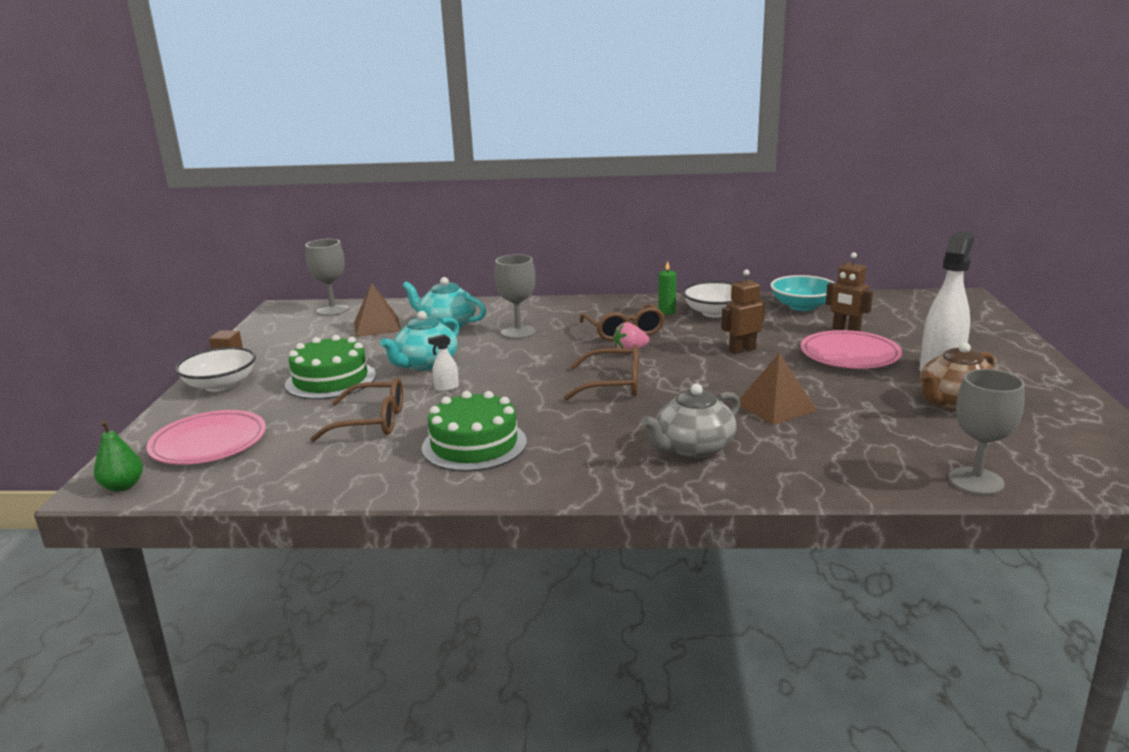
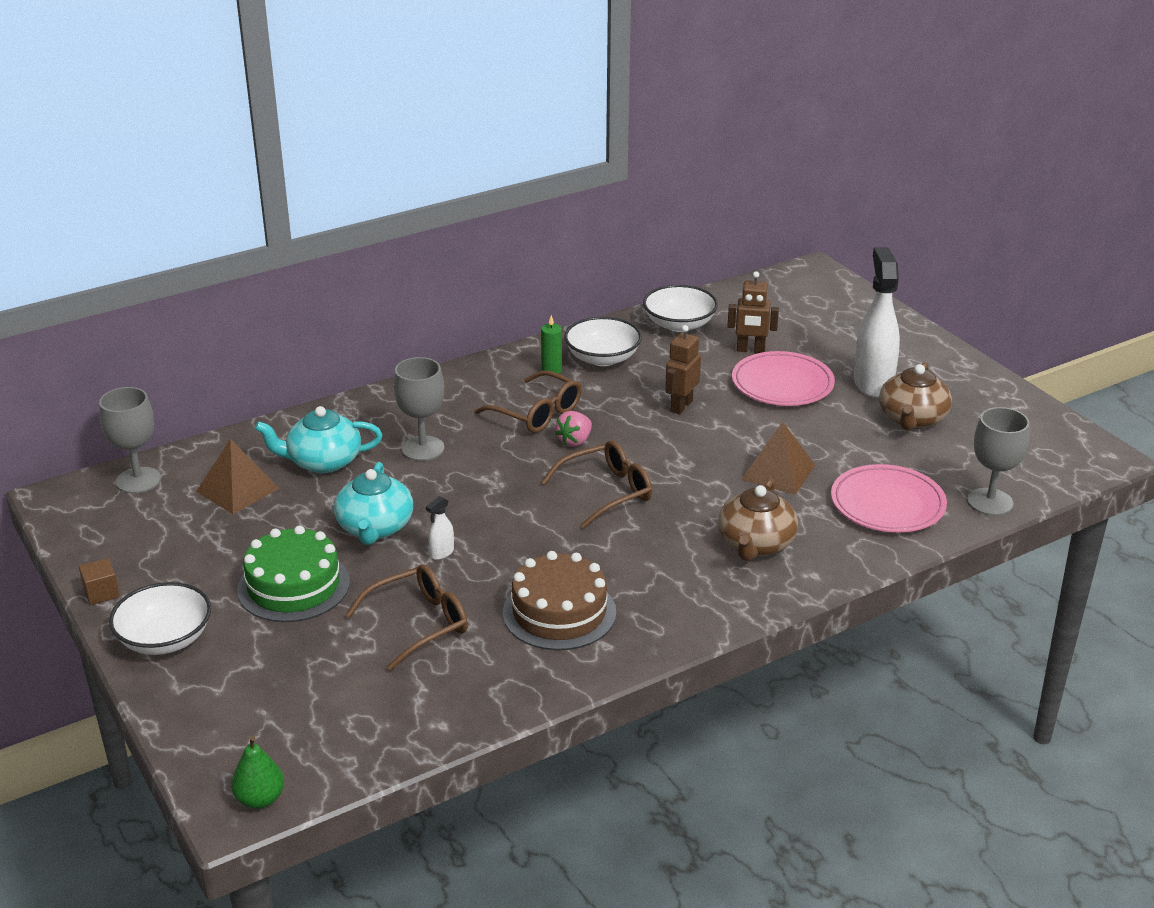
camera: 35 degrees left, 10 degrees up
pink plate [146,410,266,465] -> pink plate moved to [831,464,947,532]
green cake [422,391,527,472] -> brown cake [503,551,616,650]
grey teapot [641,384,740,458] -> brown teapot [718,479,798,561]
turquoise bowl [770,275,835,311] -> white bowl [643,285,718,332]

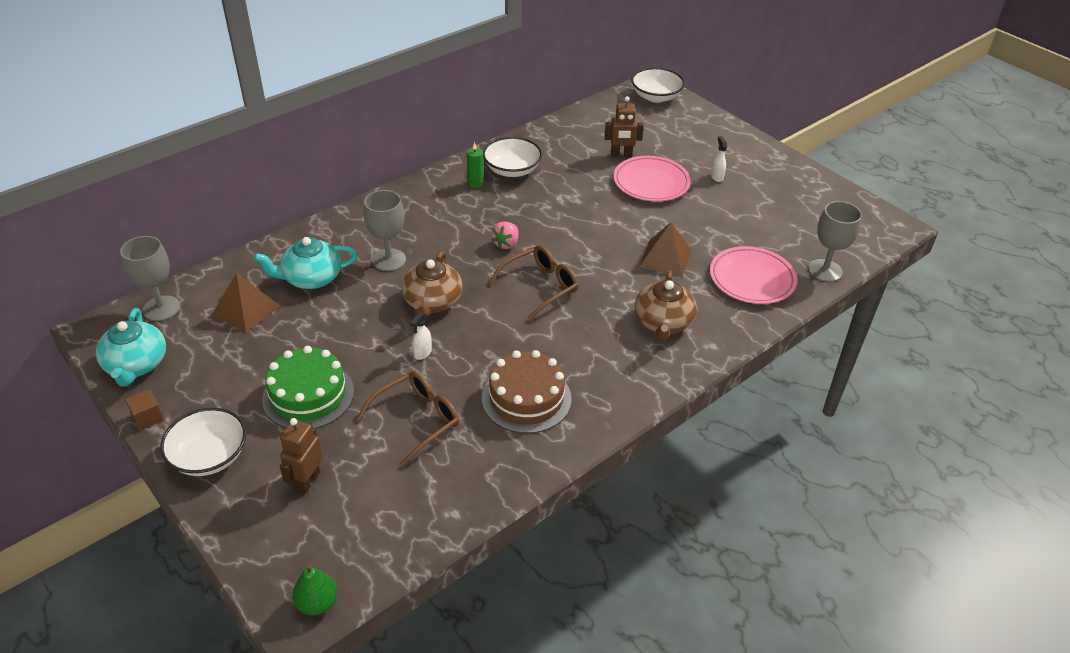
camera: 10 degrees left, 10 degrees up
turquoise teapot [334,462,413,545] -> turquoise teapot moved to [96,308,166,387]
brown glasses [475,370,582,433] -> none
white bowl [643,285,718,332] -> white bowl moved to [631,68,685,103]
brown robot [665,325,701,414] -> brown robot moved to [280,418,323,494]
white spray bottle [854,247,900,398] -> white spray bottle [711,136,727,182], size x0.41
brown teapot [879,362,952,431] -> brown teapot moved to [401,250,463,316]

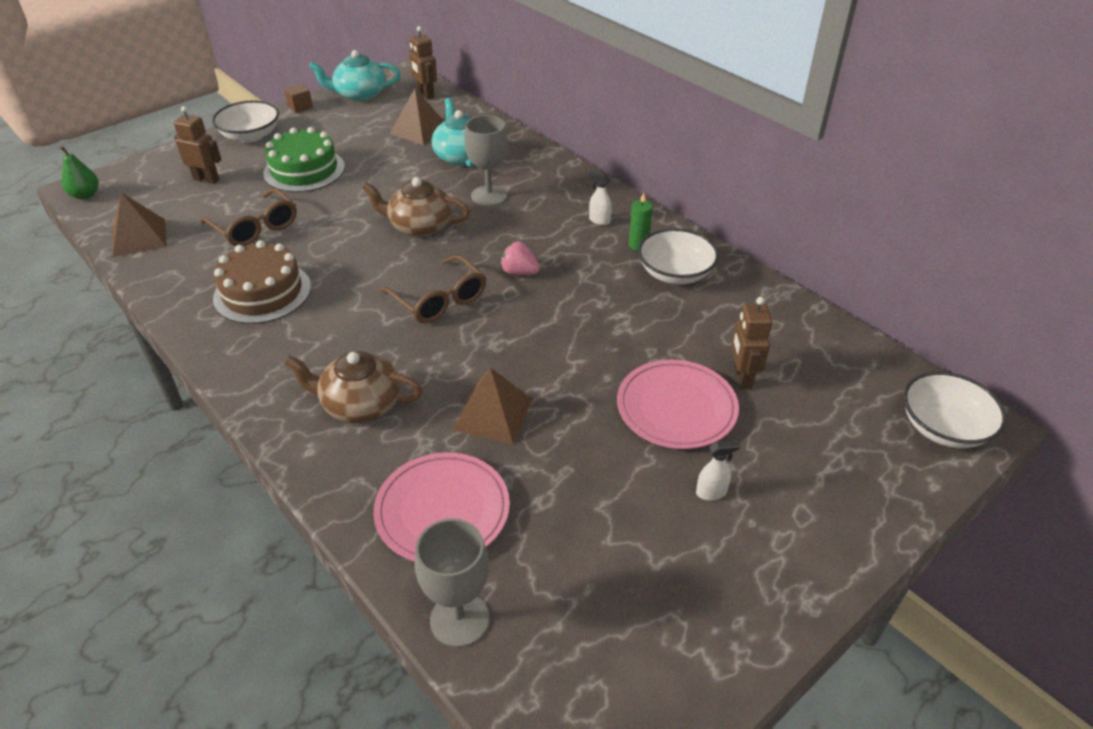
camera: 90 degrees right, 0 degrees up
grey goblet [120,236,180,321] -> brown robot [409,26,437,99]
white spray bottle [410,312,432,360] -> white spray bottle moved to [589,172,612,225]
none -> brown pyramid [113,193,167,257]

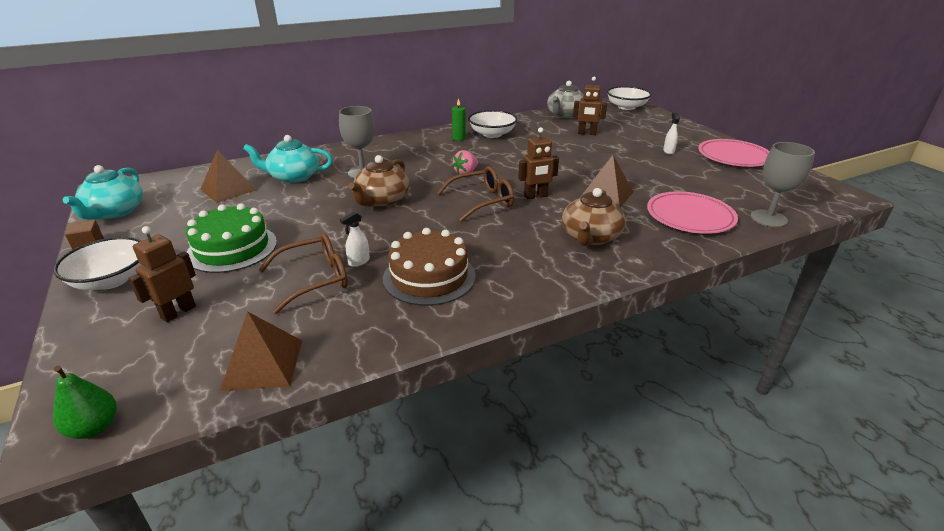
camera: 75 degrees left, 10 degrees down
brown robot [409,26,437,99] -> brown robot moved to [518,127,559,199]
white spray bottle [589,172,612,225] -> white spray bottle moved to [340,212,370,267]
pink plate [617,360,739,449] -> pink plate moved to [698,139,770,167]
none -> grey teapot [547,81,584,119]

